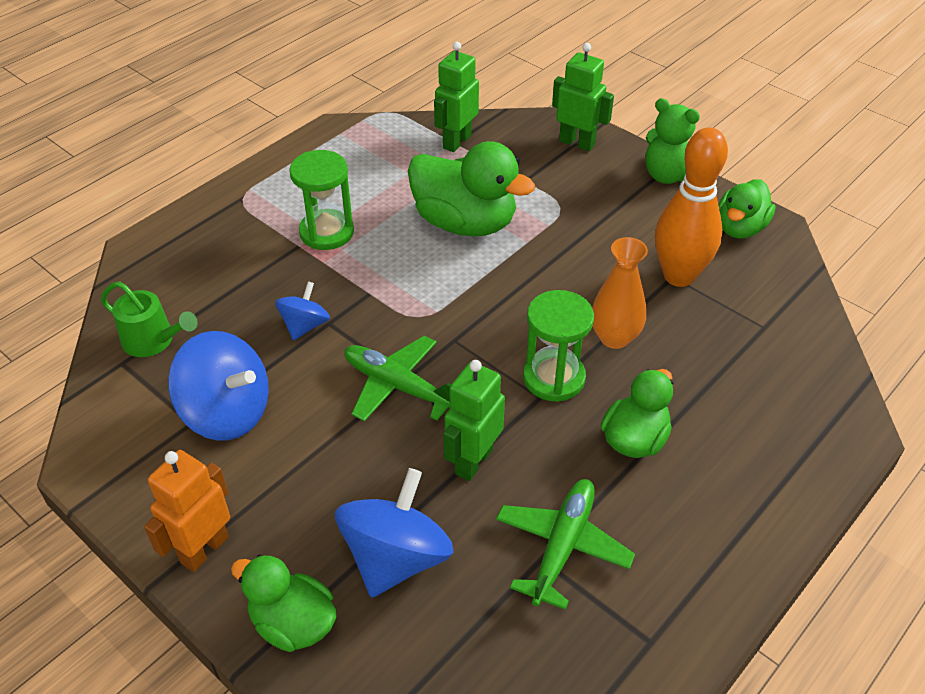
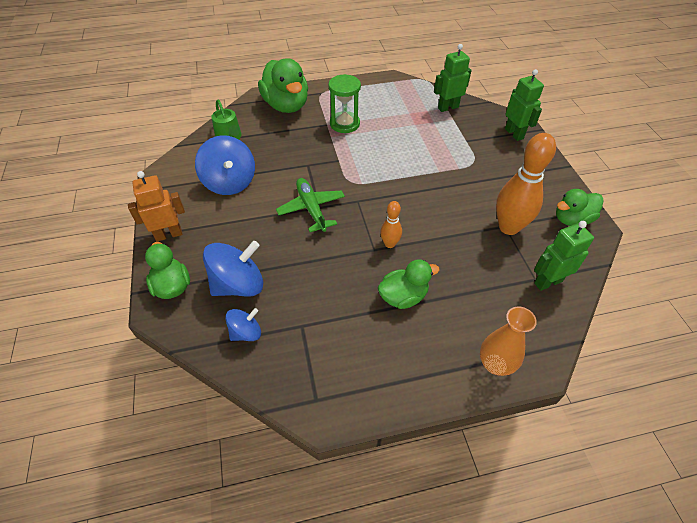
camera: 35 degrees right, 5 degrees up
blue spinning top [275,281,330,341] -> blue spinning top moved to [225,308,261,341]
green duck [408,141,535,237] -> green duck moved to [258,58,308,113]
green robot [443,360,505,481] -> green robot moved to [534,221,594,291]
green plane [496,479,635,610] -> none
green hourglass [523,290,594,402] -> orange bowling pin [380,201,402,248]
orange vase [592,237,648,349] -> orange vase moved to [480,307,537,376]
green teddy bear [645,98,700,184] -> none

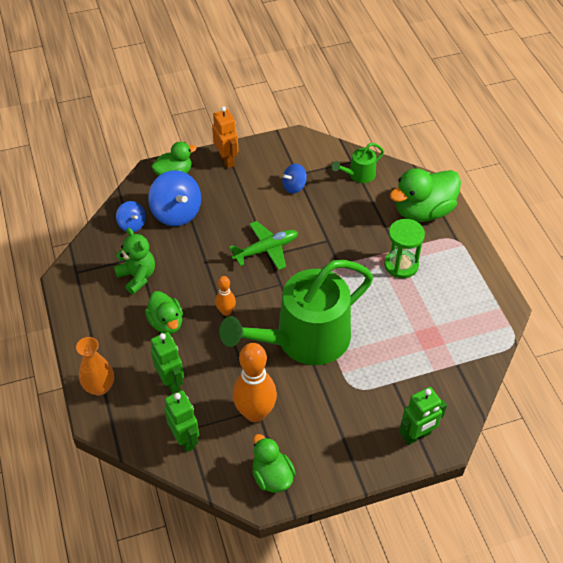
camera: 85 degrees right, 0 degrees up
blue spinning top [195,135,255,195] -> blue spinning top [282,164,307,194], size x0.56
green robot [434,44,472,112] -> green robot moved to [151,332,184,394]
none -> green teddy bear [114,228,155,294]
none -> green watering can [219,260,373,365]

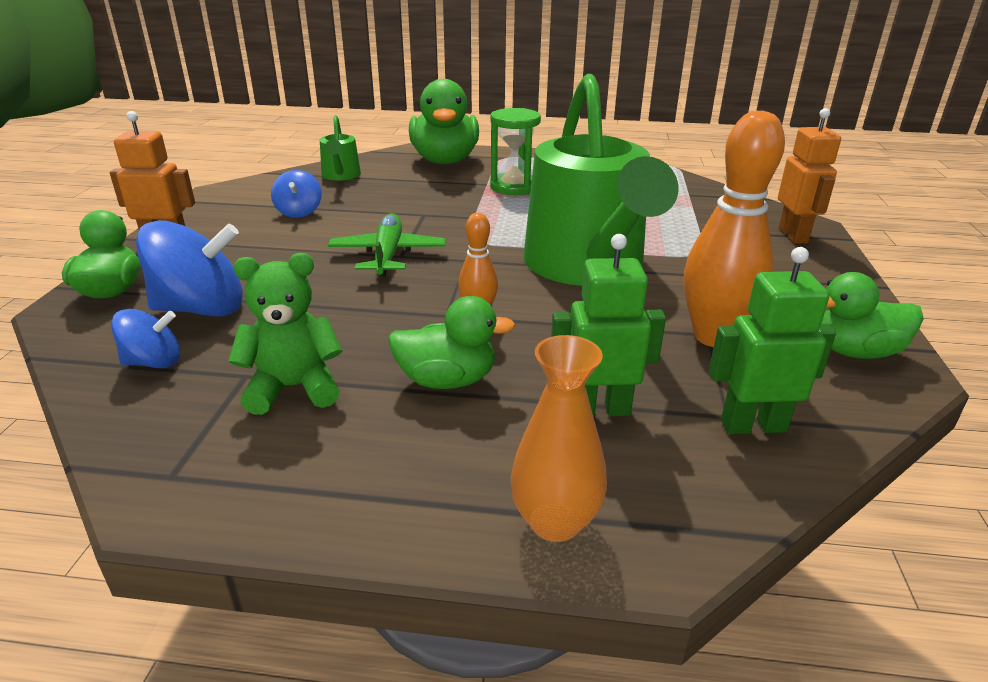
camera: 65 degrees left, 20 degrees down
green robot [399,387,447,445] -> orange robot [778,108,841,244]

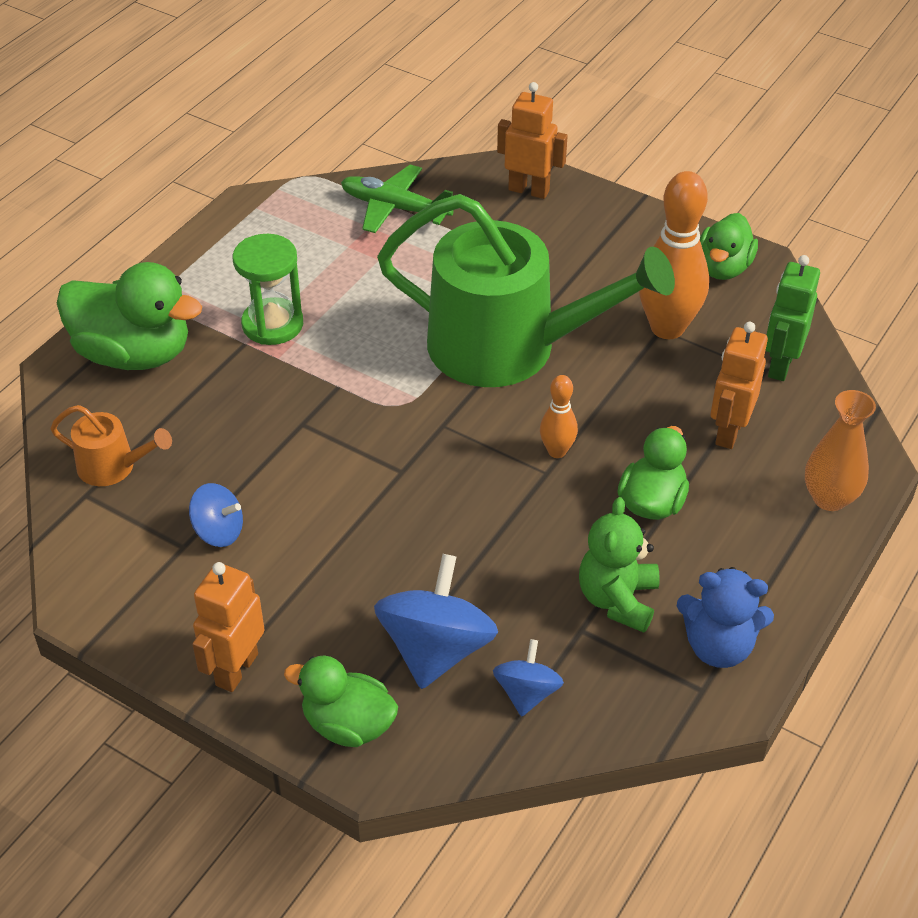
camera: 65 degrees left, 15 degrees up
green watering can [320,115,361,181] -> orange watering can [50,405,172,486]
green plane [328,213,446,276] -> green plane moved to [341,165,454,233]
green robot [551,234,666,417] -> orange robot [710,322,768,449]
none -> blue teddy bear [677,567,774,668]

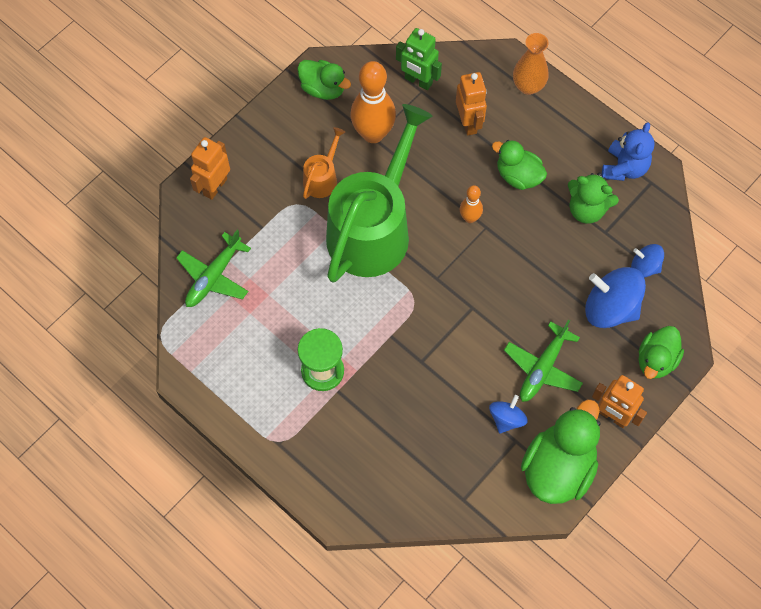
camera: 80 degrees left, 20 degrees up
orange watering can [50,405,172,486] -> orange watering can moved to [303,127,345,199]
green duck [57,262,202,370] -> green duck moved to [521,399,601,504]
orange robot [710,322,768,449] -> orange robot turned 135 degrees counterclockwise [456,72,487,136]
none -> green plane [504,320,583,402]

